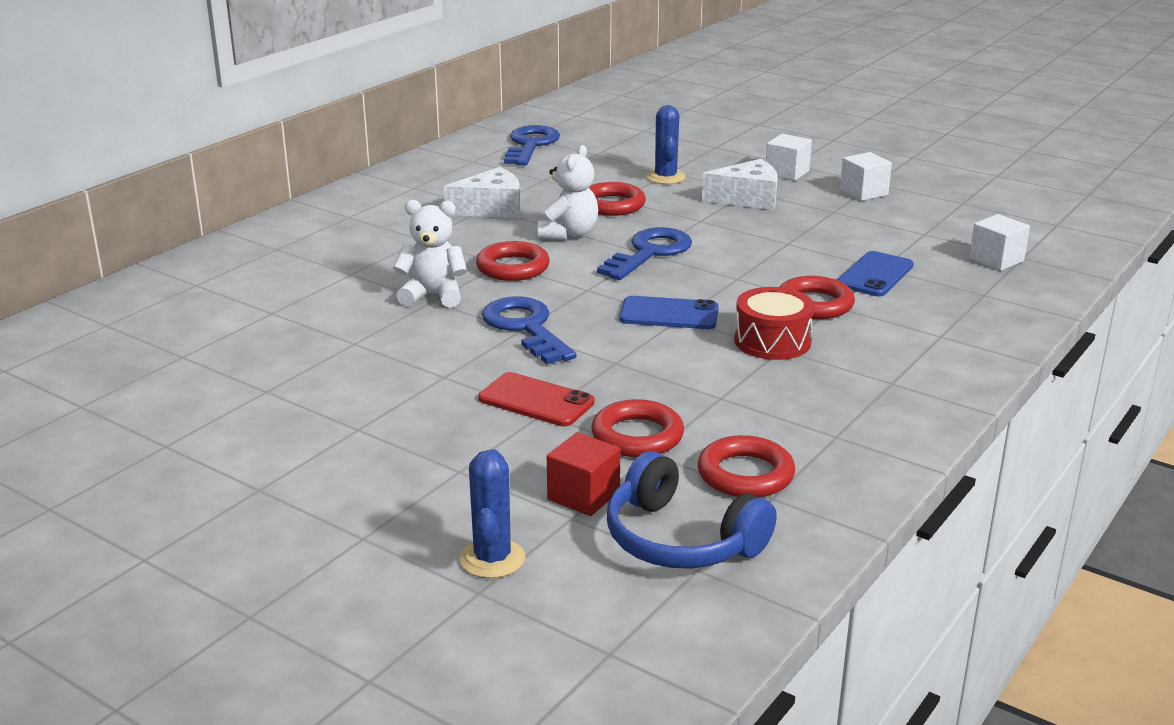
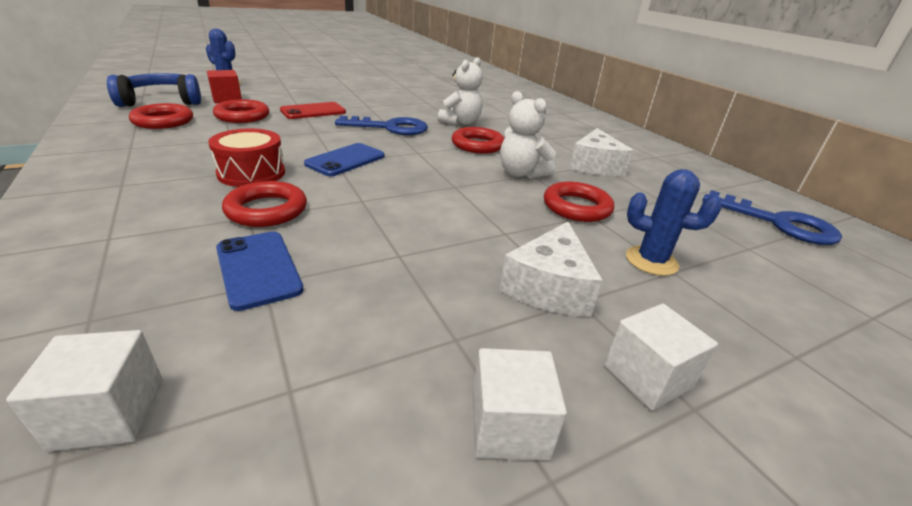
camera: 115 degrees right, 5 degrees up
blue key [597,227,692,280] -> none

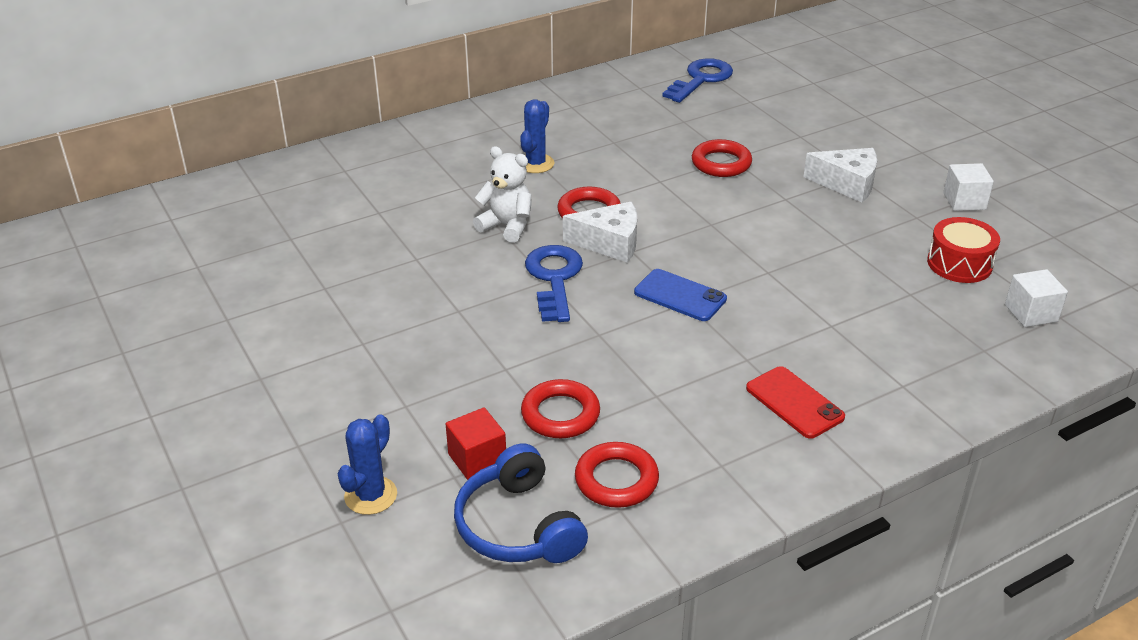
camera: 90 degrees left, 5 degrees up
red drum [208,128,285,187] -> red drum moved to [927,217,1000,283]
blue phone [216,232,304,311] -> none
red ring [222,181,307,227] -> none
red phone [280,102,346,119] -> red phone moved to [746,366,845,439]
white teddy bear [500,91,556,179] -> none
white cheese [569,128,633,176] -> white cheese moved to [563,202,637,263]
white cube [604,304,718,411] -> none
blue cactus [626,169,722,276] -> blue cactus moved to [520,99,554,173]

